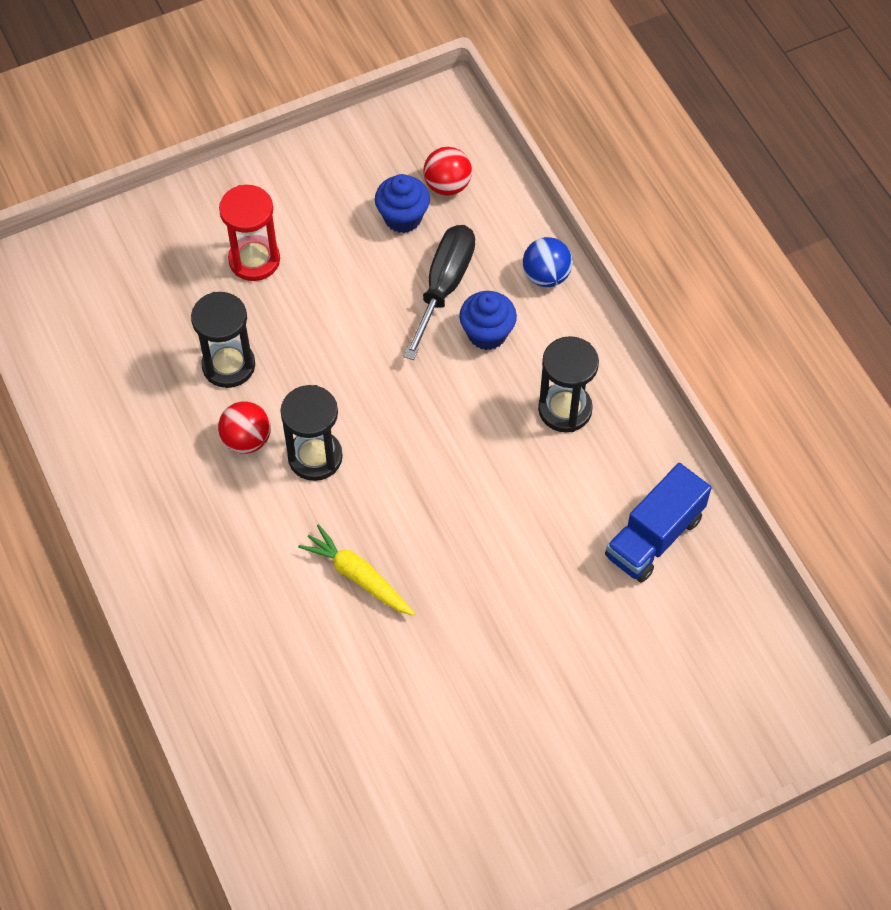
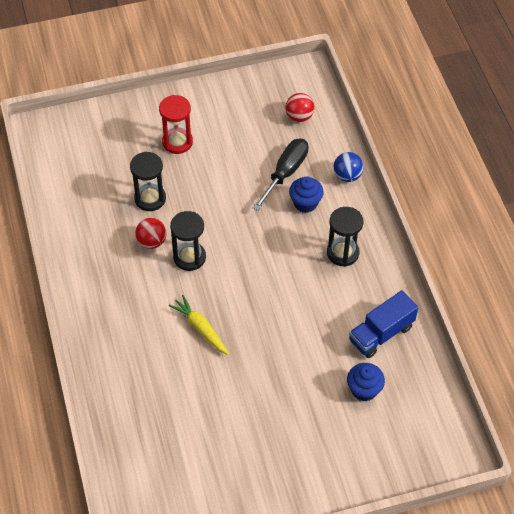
camera: 10 degrees right, 5 degrees down
blue cupcake [375,174,430,233] -> blue cupcake moved to [347,363,385,402]

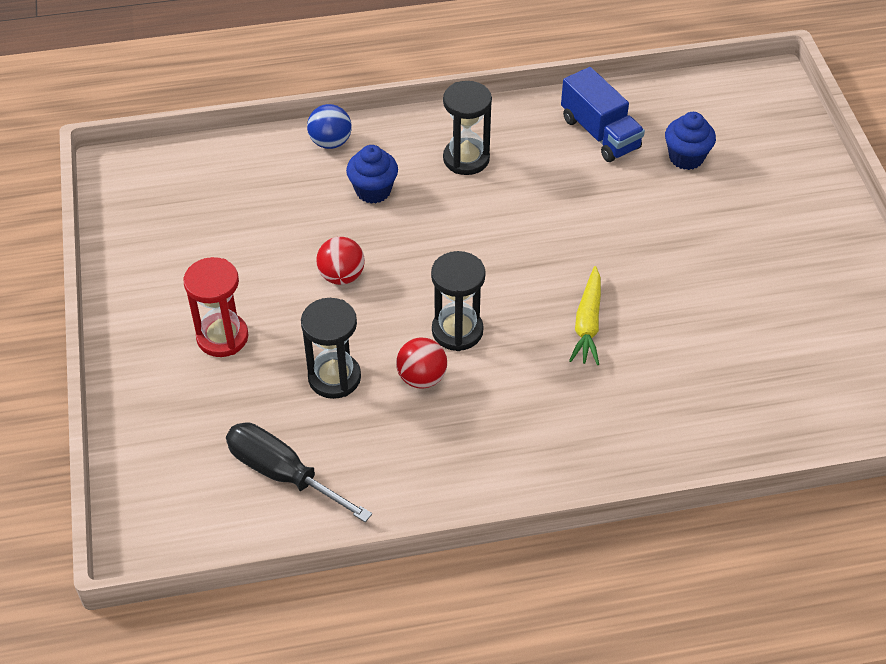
camera: 85 degrees left, 5 degrees down
yellow carrot [169,295,229,355] -> yellow carrot turned 45 degrees counterclockwise [569,266,601,365]
black screwdriver [253,139,308,211] -> black screwdriver moved to [226,422,372,522]
red ball [286,93,315,122] -> red ball moved to [316,237,365,285]

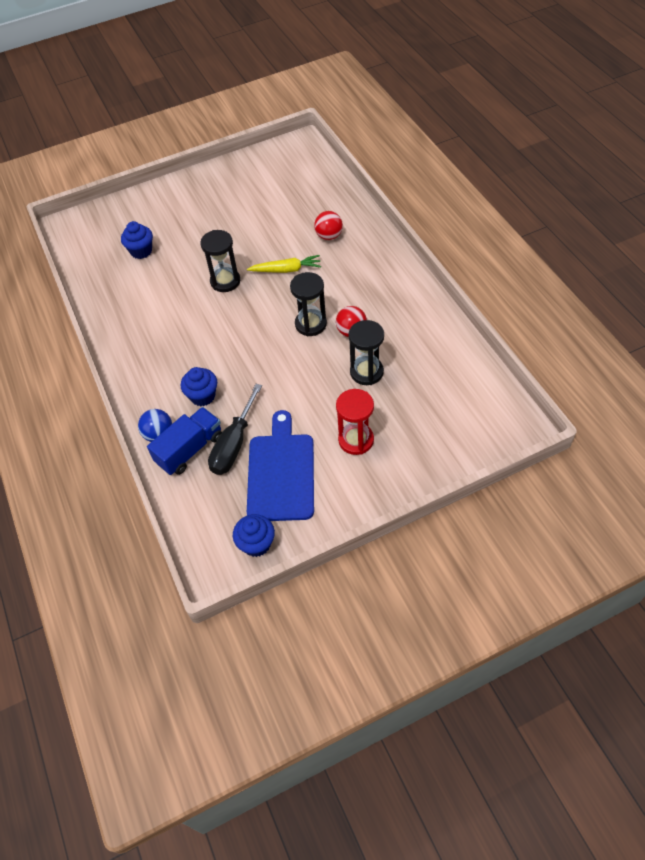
camera: 100 degrees left, 5 degrees up
black screwdriver [226,422,372,522] -> black screwdriver moved to [208,384,262,475]
red ball [316,237,365,285] -> red ball moved to [314,211,343,240]
black hourglass [443,81,492,175] -> black hourglass moved to [200,230,240,292]
blue truck [561,67,645,162] -> blue truck moved to [147,407,222,475]
none -> blue cupcake [233,514,275,557]
none -> blue cutting board [247,410,314,521]

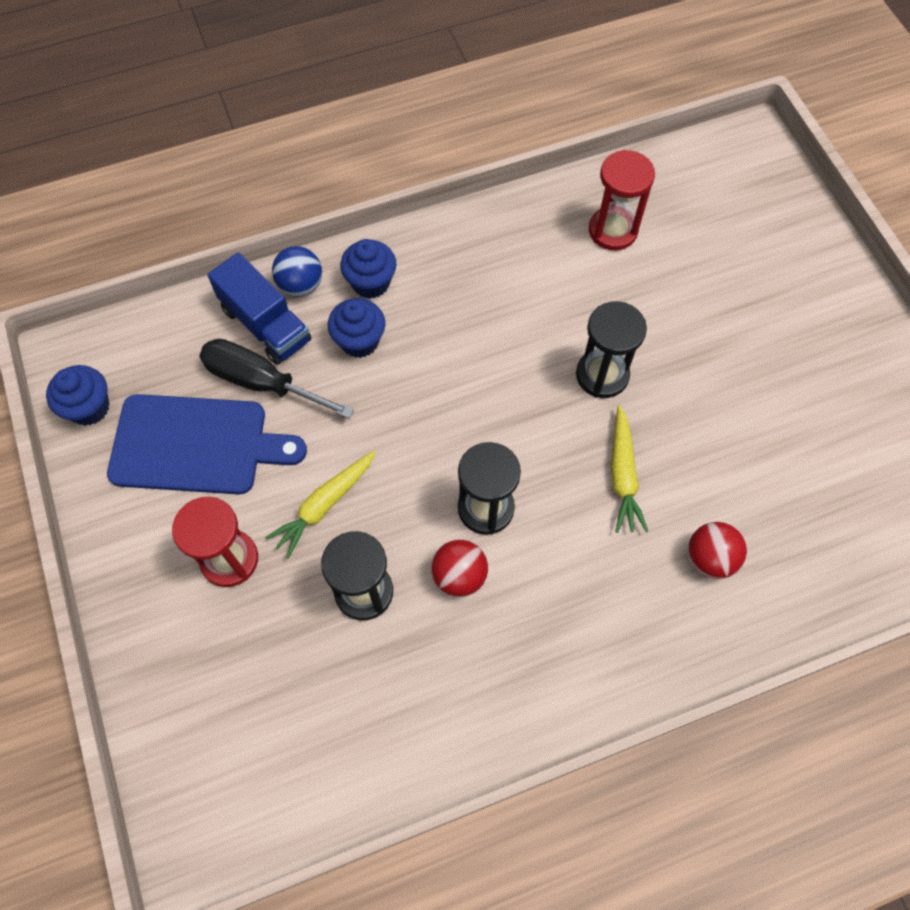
camera: 90 degrees right, 10 degrees up
blue cupcake [121,221,153,259] -> blue cupcake moved to [340,239,396,299]
none -> yellow carrot [265,450,375,559]
none -> red hourglass [589,150,655,250]

